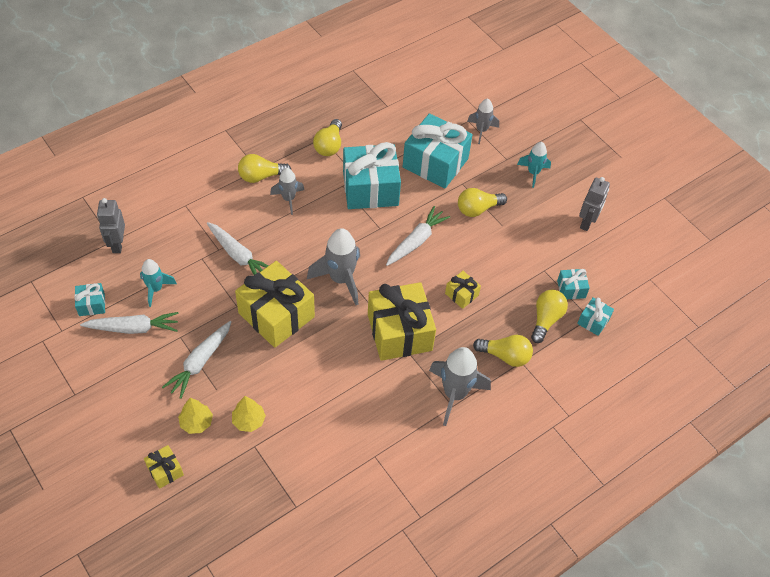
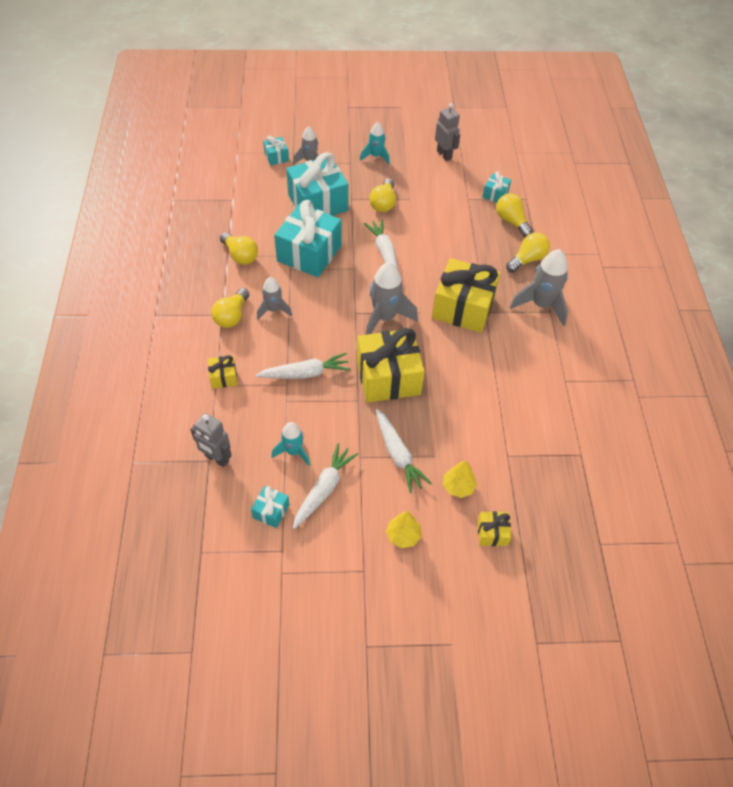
camera: 55 degrees left, 0 degrees up
yellow tree [232,396,266,432] -> yellow tree moved to [386,511,421,548]
yellow gift [445,271,481,309] -> yellow gift moved to [208,355,238,389]
turquoise gift [577,297,614,336] -> turquoise gift moved to [263,136,289,165]

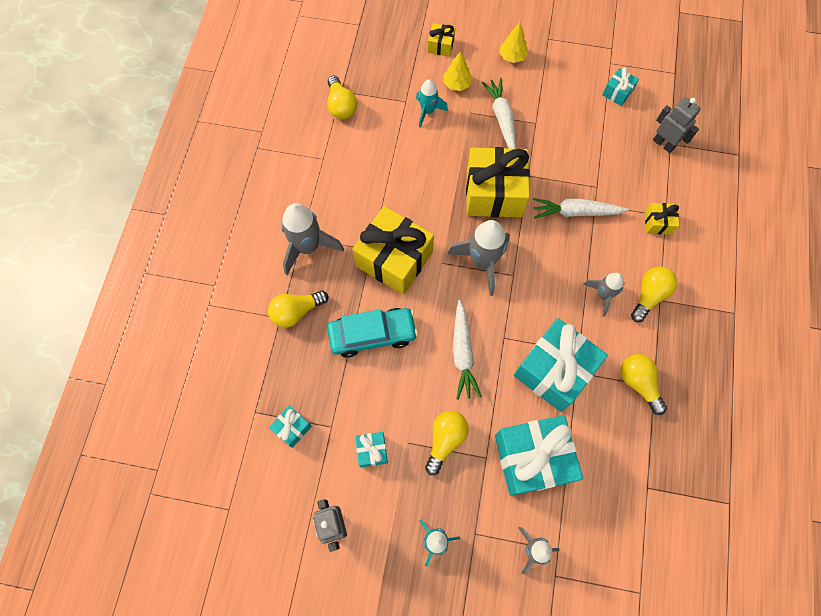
camera: 165 degrees left, 15 degrees up
turquoise gift [263,136,289,165] -> turquoise gift moved to [355,432,388,467]
turquoise rocket [271,422,310,466] -> turquoise rocket moved to [416,79,448,128]
white carrot [293,443,358,529] -> none
yellow light bulb [496,193,533,237] -> yellow light bulb moved to [327,75,357,119]
none -> turquoise car [327,308,418,358]

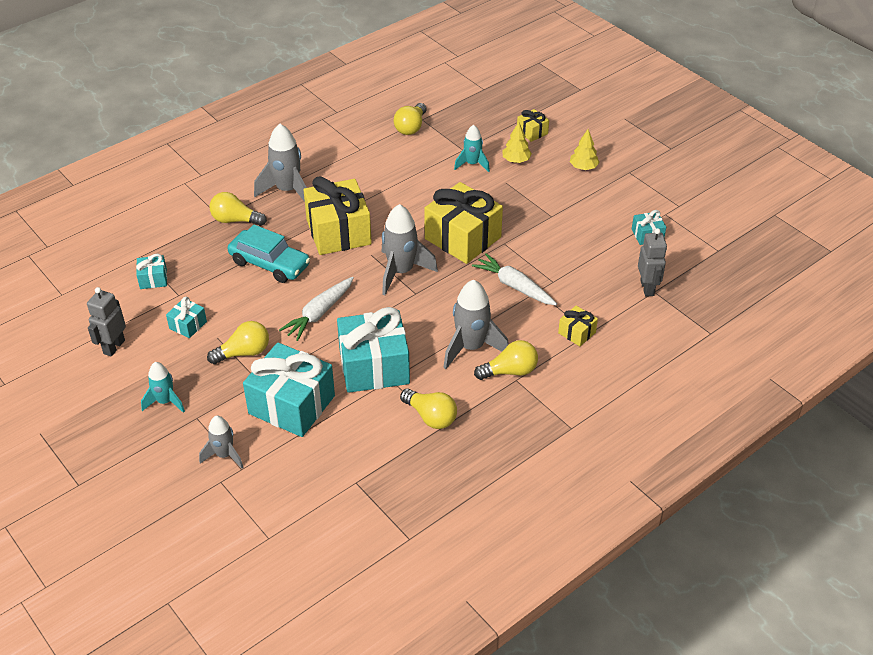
camera: 40 degrees right, 25 degrees down
white carrot [481,78,516,149] -> none
grey rocket [583,273,625,317] -> grey rocket [443,280,509,369], size x1.65
yellow light bulb [620,354,667,415] -> yellow light bulb turned 120 degrees clockwise [400,389,457,429]

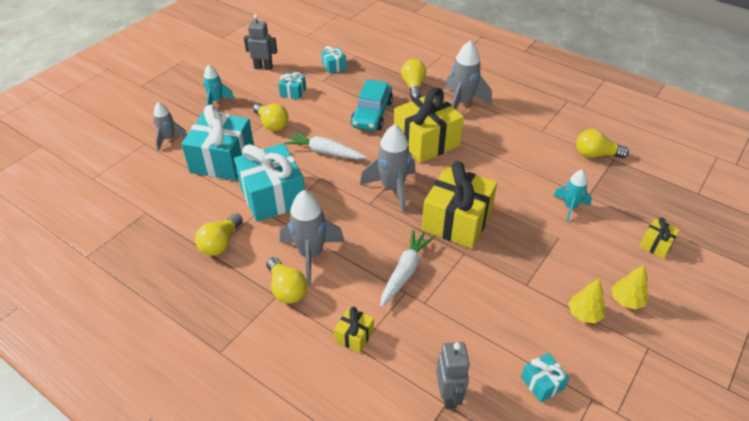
camera: 75 degrees right, 0 degrees up
yellow tree [503,122,532,163] -> yellow tree moved to [568,278,605,323]
grey robot [638,228,667,297] -> grey robot turned 75 degrees counterclockwise [436,342,470,409]

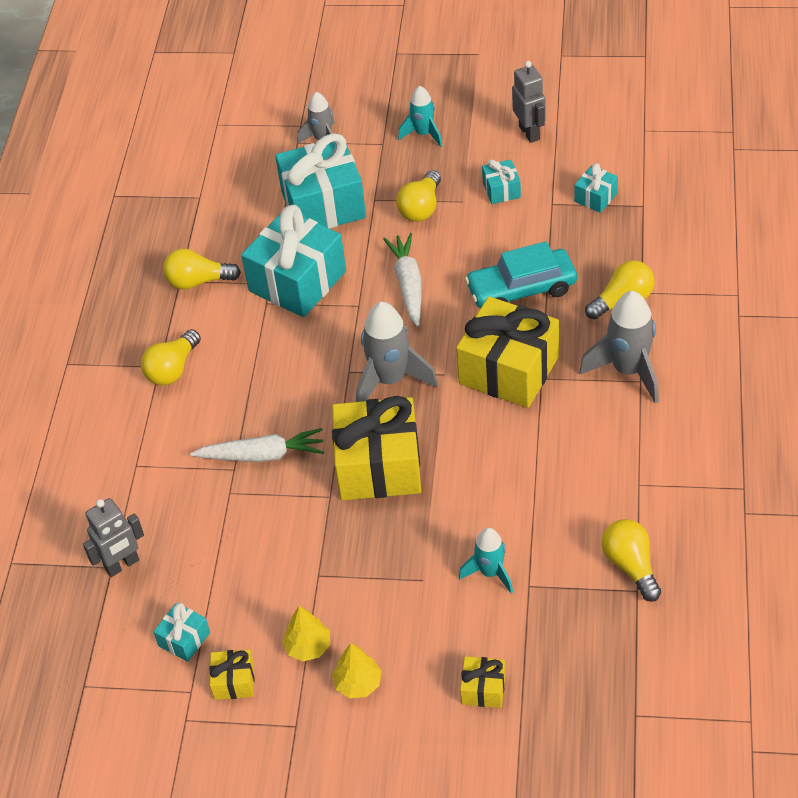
camera: 65 degrees right, 5 degrees up
grey rocket [280,190,344,285] -> none
yellow gift [334,307,374,353] -> yellow gift moved to [209,649,255,700]

